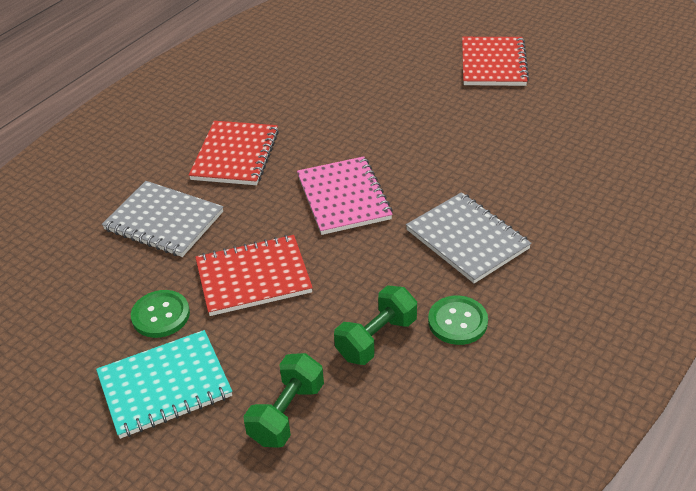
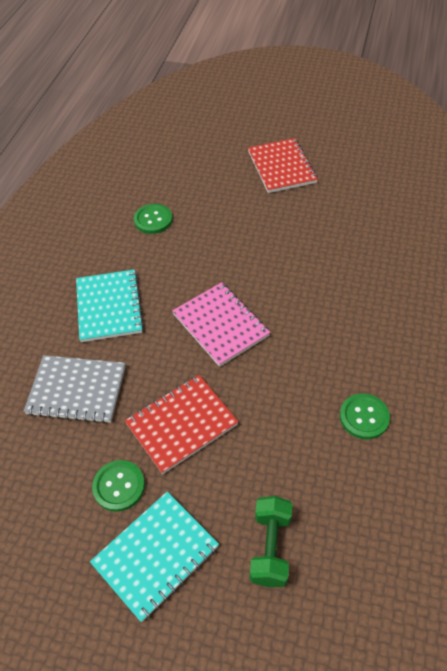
camera: 20 degrees left, 10 degrees up
red notebook [189,121,279,185] -> turquoise notebook [76,269,144,342]
green dumbbell [334,285,417,365] -> none
grey notebook [406,192,531,283] -> none
none -> green button [134,204,172,234]

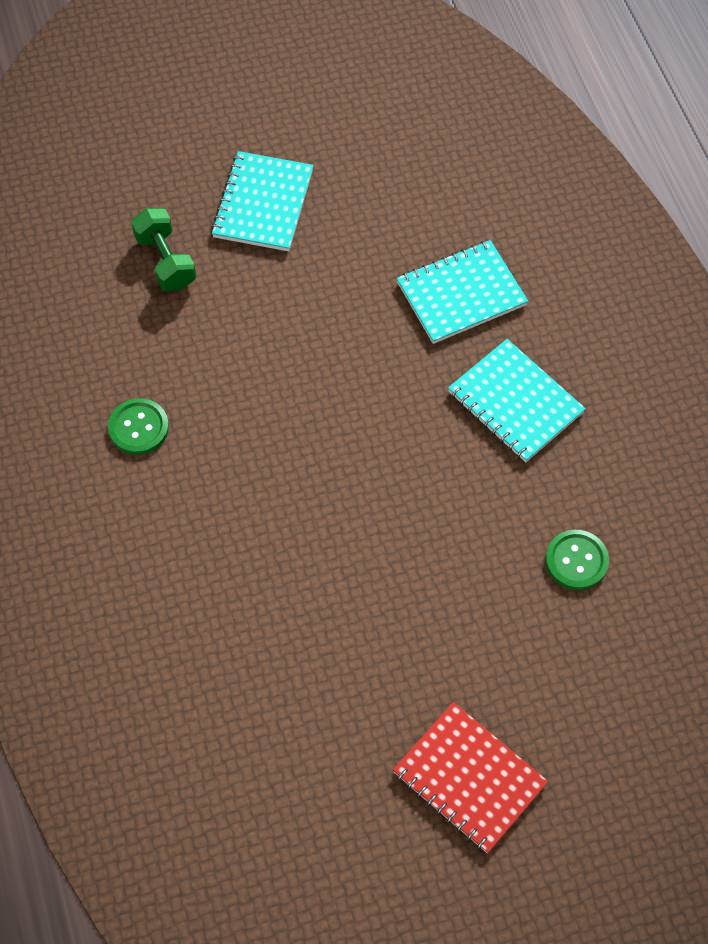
camera: 145 degrees right, 10 degrees up
grey notebook [24,355,126,424] -> turquoise notebook [396,240,528,344]
green button [92,460,145,512] -> none
red notebook [125,375,238,474] -> none
pink notebook [172,282,270,367] -> none

